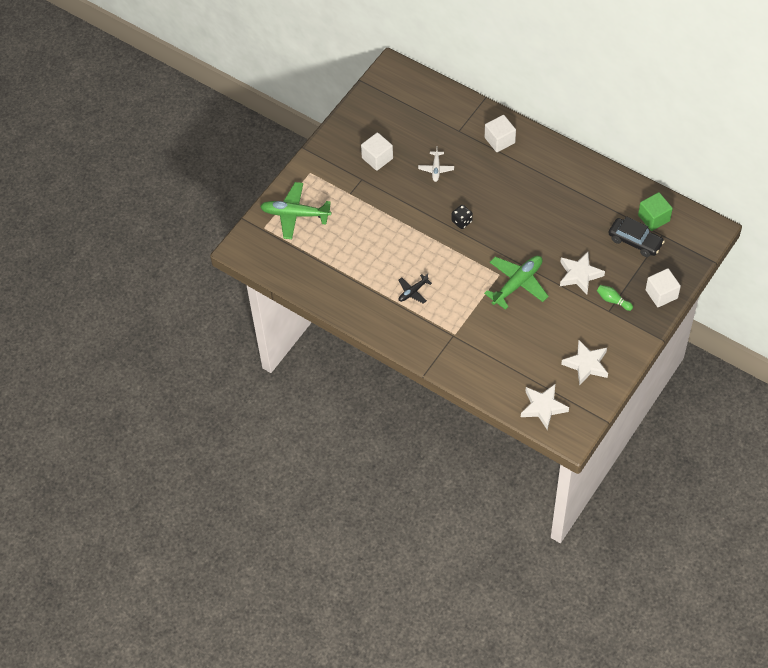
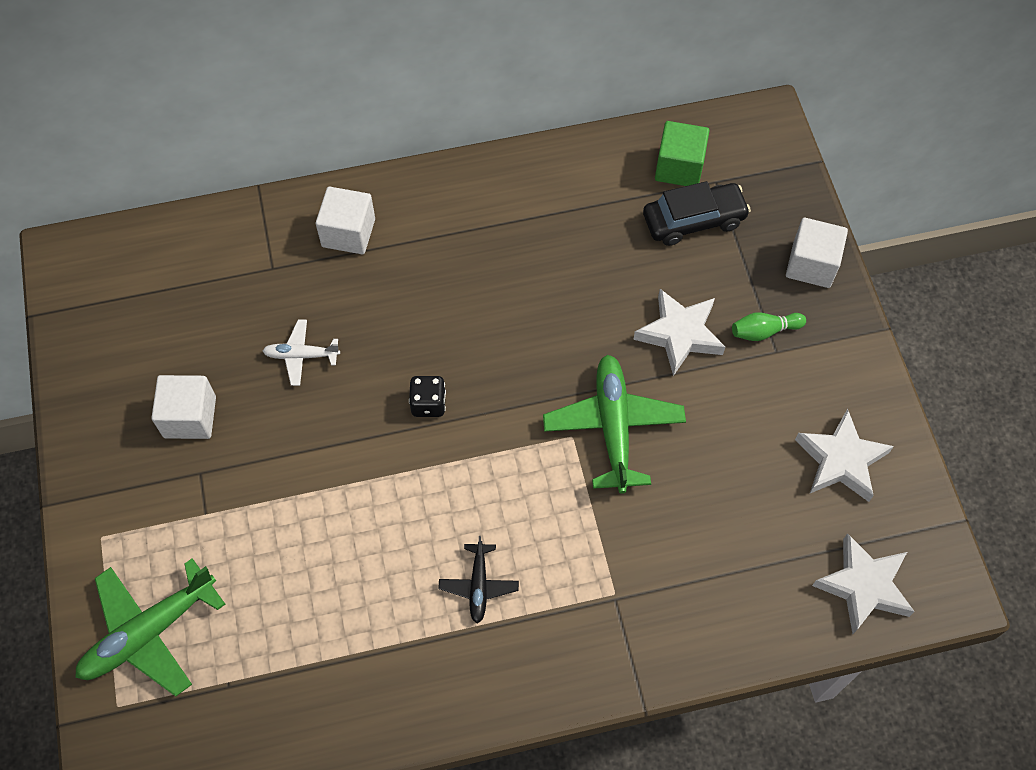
camera: 50 degrees left, 5 degrees up
white plane [418,147,454,182] -> white plane turned 135 degrees clockwise [263,319,340,386]

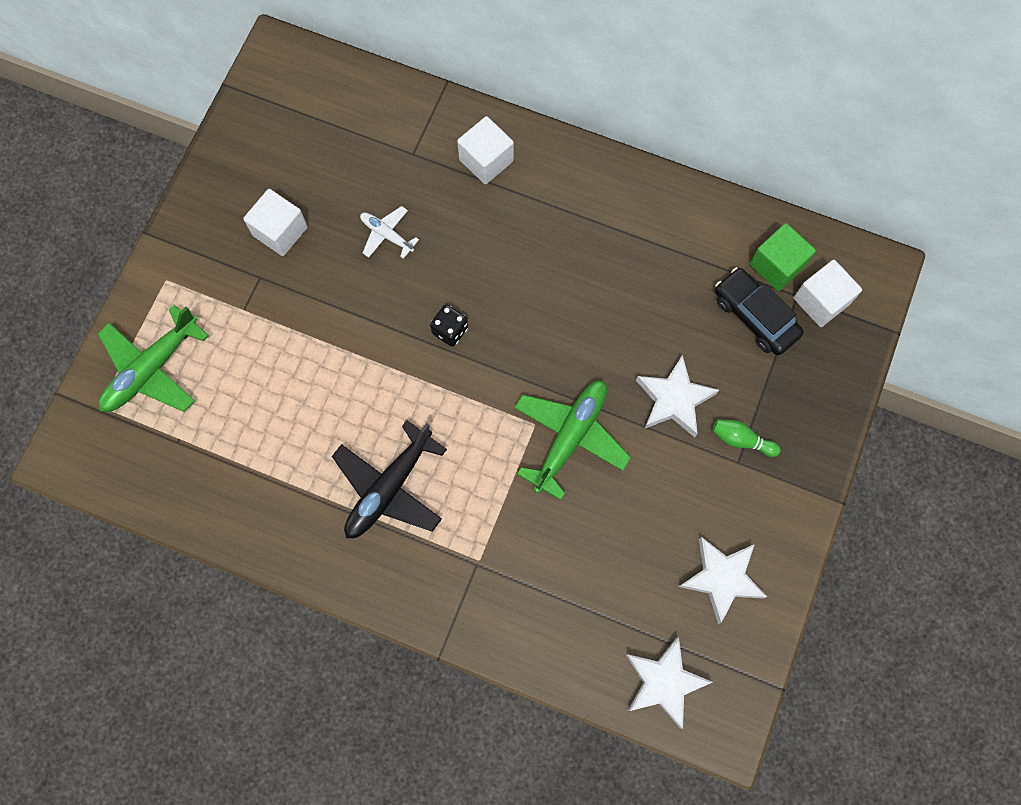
camera: 35 degrees right, 10 degrees up
green plane [75,558,225,697] -> green plane turned 45 degrees counterclockwise [98,305,209,412]
black plane [438,536,519,623] -> black plane [332,420,447,538], size x1.87
black car [643,181,751,246] -> black car turned 150 degrees counterclockwise [715,267,803,355]
white cube [786,218,848,288] -> white cube moved to [794,260,862,327]

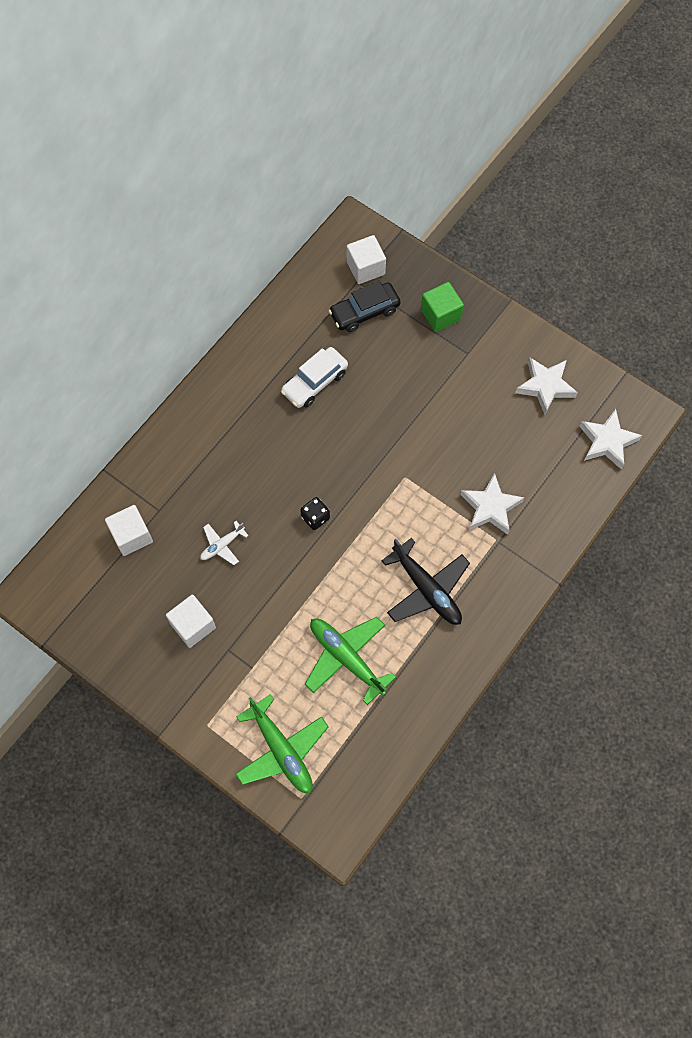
camera: 75 degrees left, 5 degrees down
white cube [457,116,514,185] -> white cube moved to [105,505,153,556]
green plane [514,380,631,500] -> green plane moved to [305,617,396,705]
white star [636,355,719,437] -> white star moved to [460,473,524,535]
green bowling pin [712,419,781,457] -> none
green cube [750,223,816,291] -> green cube moved to [421,282,464,332]
none -> white car [281,347,348,408]

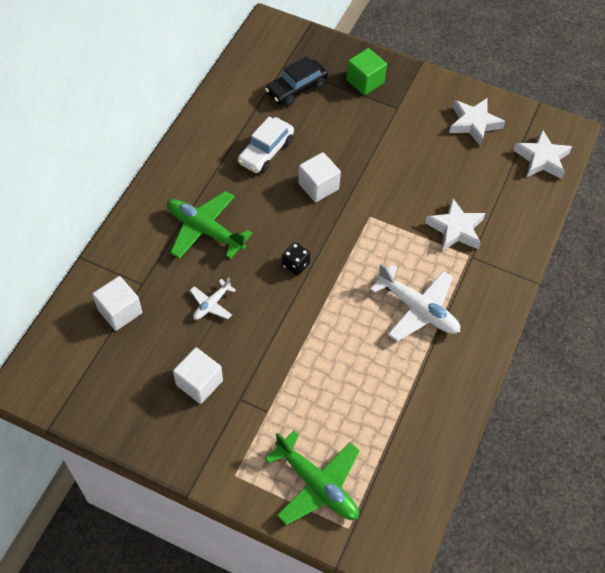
camera: 15 degrees left, 10 degrees down
green plane [305,617,396,705] -> green plane moved to [167,191,253,259]
white cube [347,235,386,284] -> white cube moved to [298,152,341,202]
black plane [382,538,470,625] -> white plane [370,263,460,342]

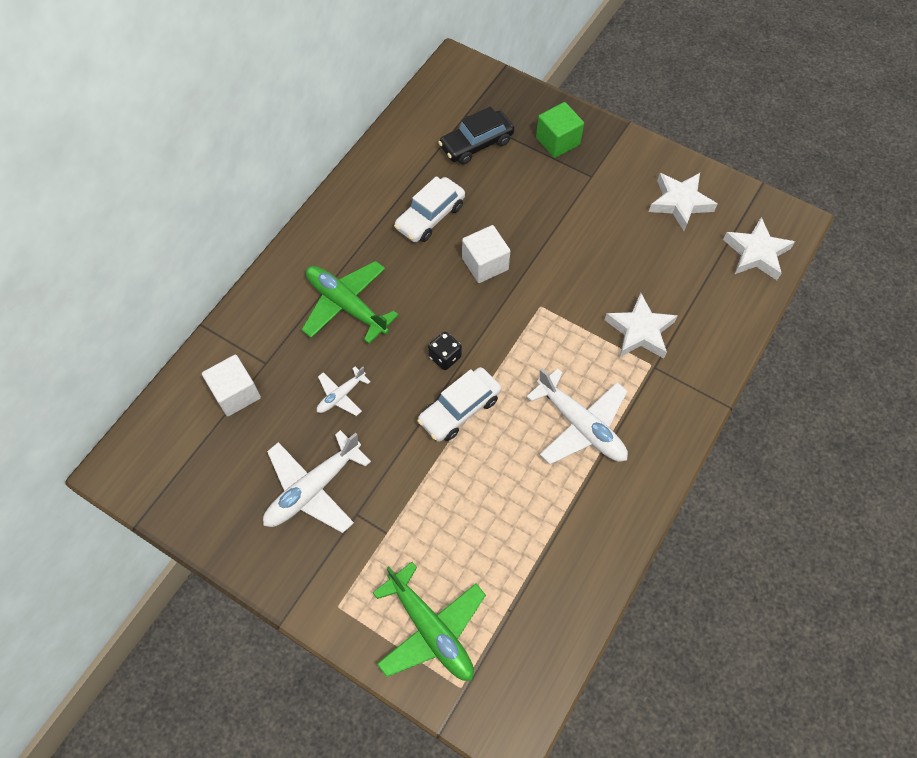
camera: 10 degrees right, 5 degrees up
white cube [173,347,223,404] -> white plane [263,430,371,533]
none -> white car [417,367,501,442]

